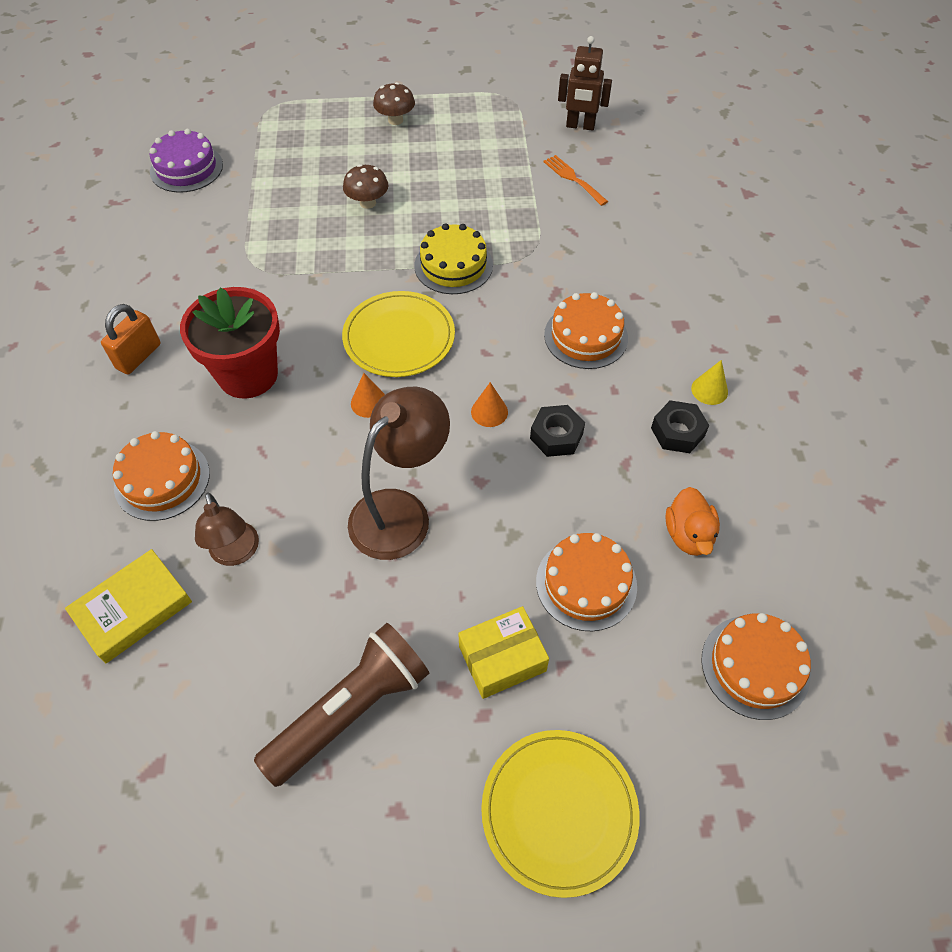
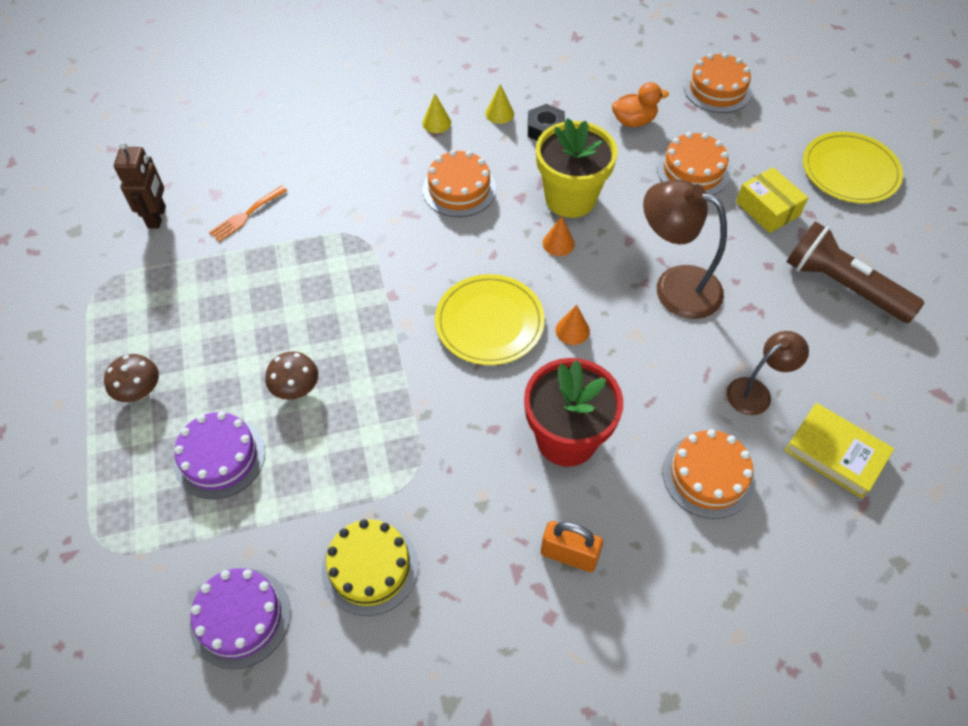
camera: 100 degrees left, 0 degrees up
yellow cake [414,223,493,294] -> yellow cake moved to [322,519,418,616]
black nut [530,405,585,457] -> yellow flower pot [536,118,618,218]
none -> purple cake [174,412,265,499]
none -> yellow cone [422,94,451,133]

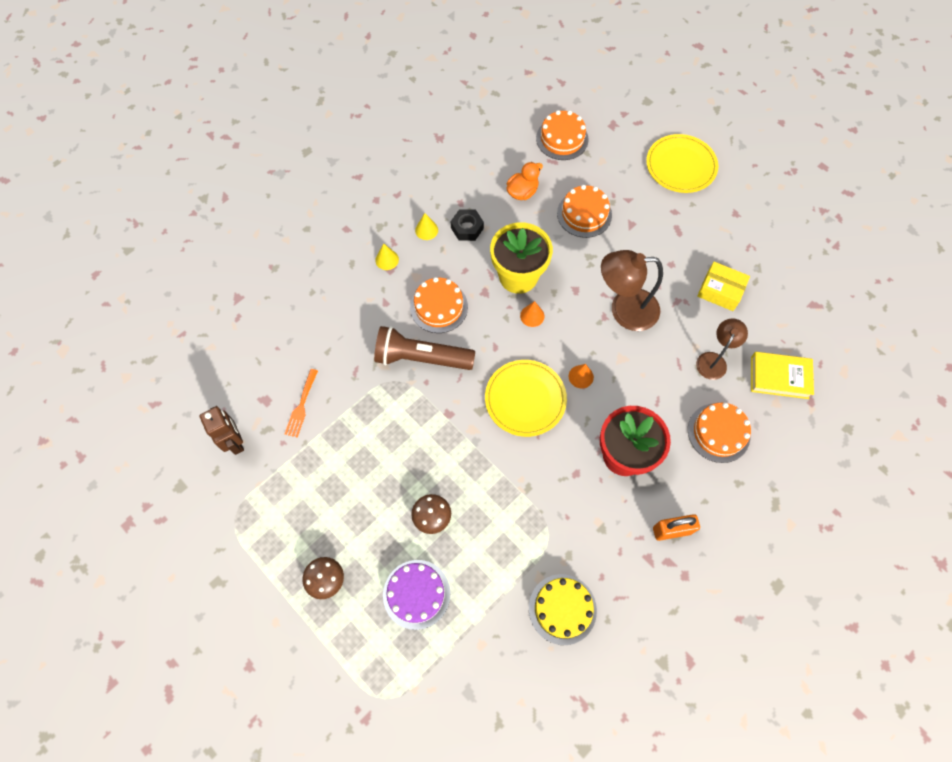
camera: 30 degrees left, 10 degrees up
purple cake [190,568,291,669] -> none
yellow box [736,167,808,233] -> yellow box moved to [697,262,750,311]
brown flashlight [786,221,925,323] -> brown flashlight moved to [374,326,475,370]

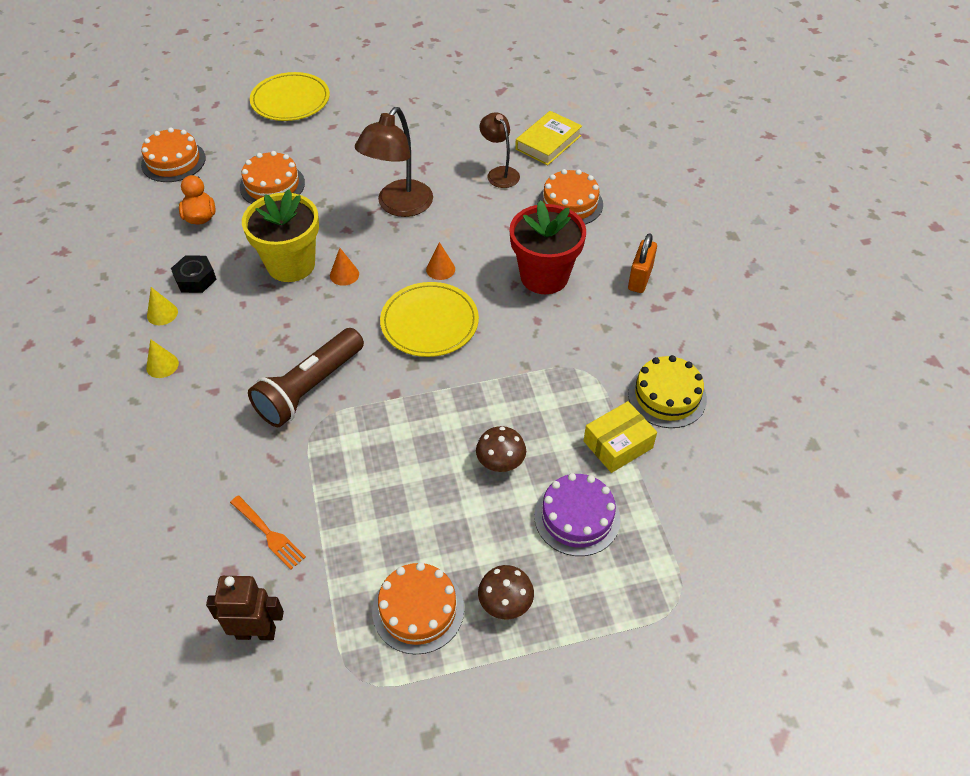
camera: 60 degrees left, 15 degrees down
orange cake [410,277,468,333] -> orange cake moved to [372,562,464,654]
yellow box [697,262,750,311] -> yellow box moved to [584,401,657,473]

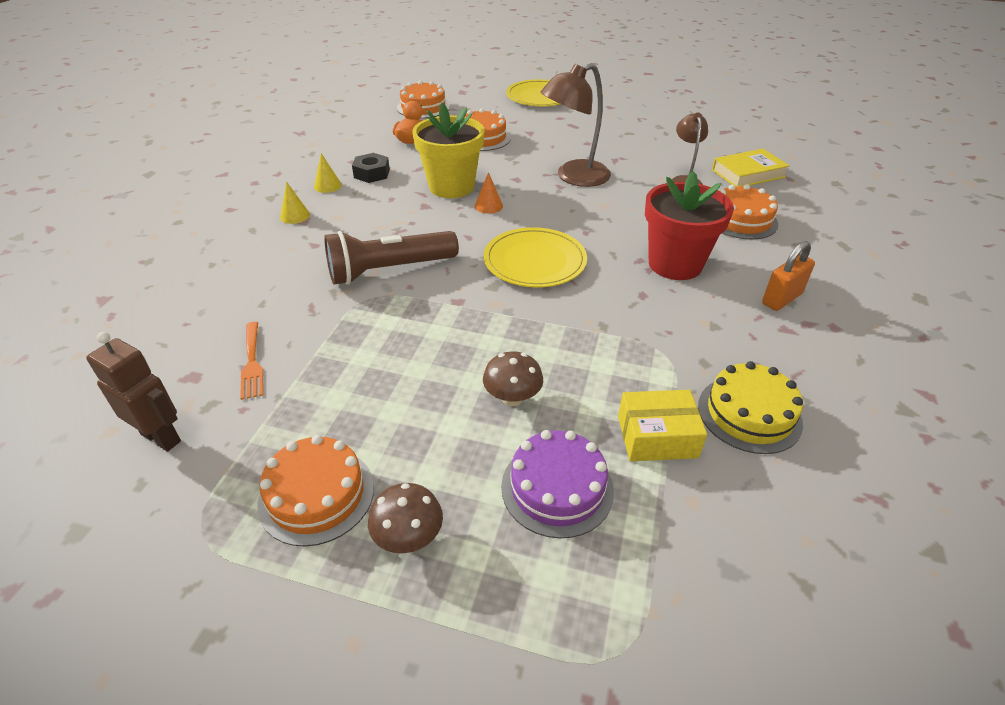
camera: 30 degrees right, 10 degrees down
orange cone [426,242,455,280] -> none

